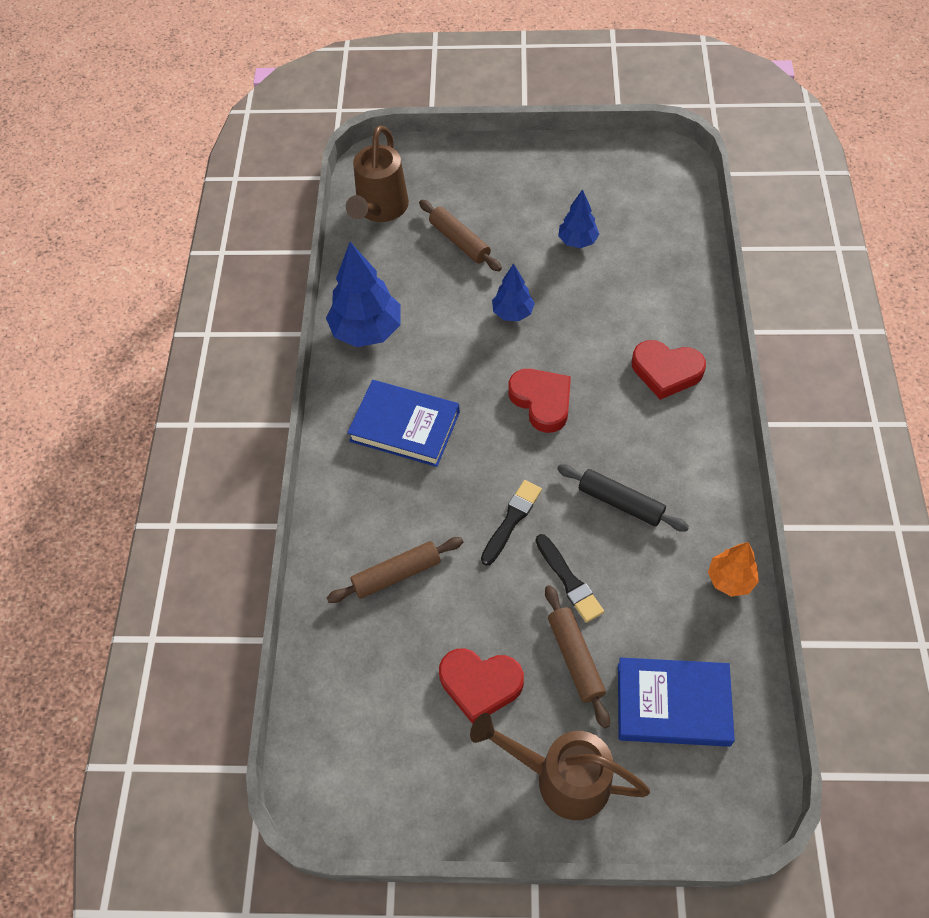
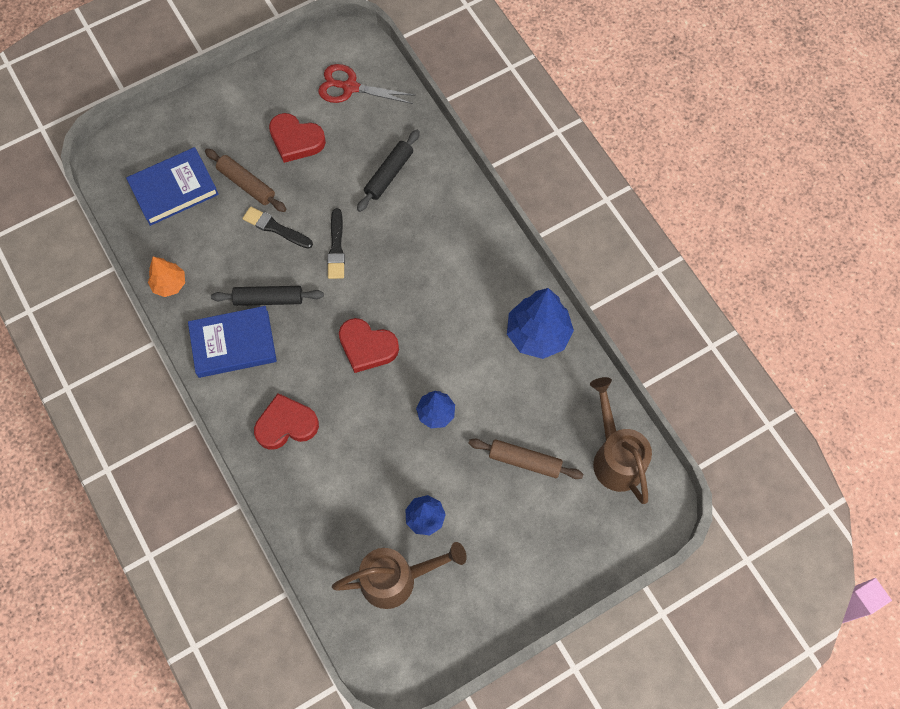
camera: 145 degrees right, 10 degrees up
brown rolling pin [327,537,463,603] -> black rolling pin [357,130,420,212]
blue book [347,380,460,467] -> blue book moved to [188,306,277,378]
red heart [439,648,524,724] -> red heart turned 135 degrees counterclockwise [269,113,326,163]
brown watering can [470,713,650,820] -> brown watering can moved to [332,542,467,609]
none -> red scissors [318,64,416,104]

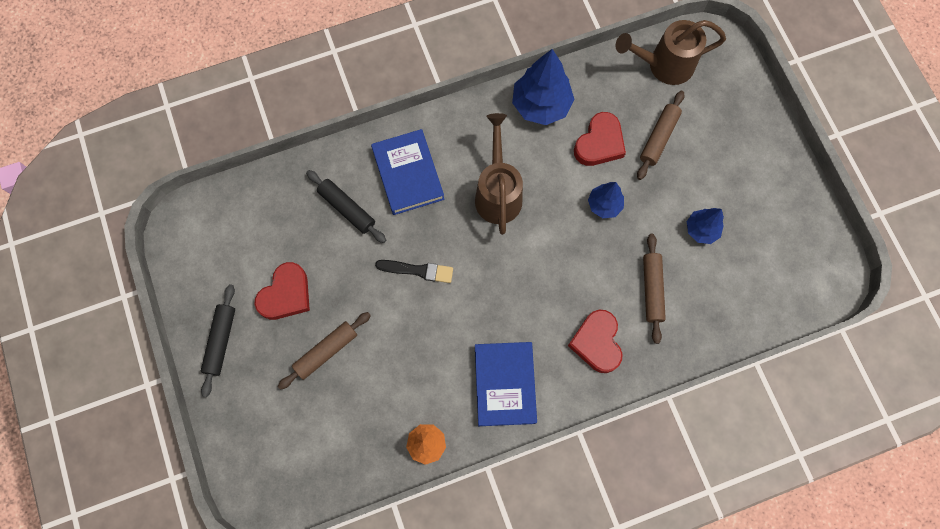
camera: 80 degrees left, 5 degrees up
blue book [126,147,219,226] -> blue book moved to [371,129,445,215]
black rolling pin [211,286,324,306] -> black rolling pin moved to [201,284,235,397]
black brush [242,206,313,249] -> none
red scissors [318,64,416,104] -> none
brown watering can [332,542,467,609] -> brown watering can moved to [475,113,523,235]
red heart [339,318,399,373] -> red heart moved to [574,112,626,166]
none -> brown rolling pin [643,234,666,344]

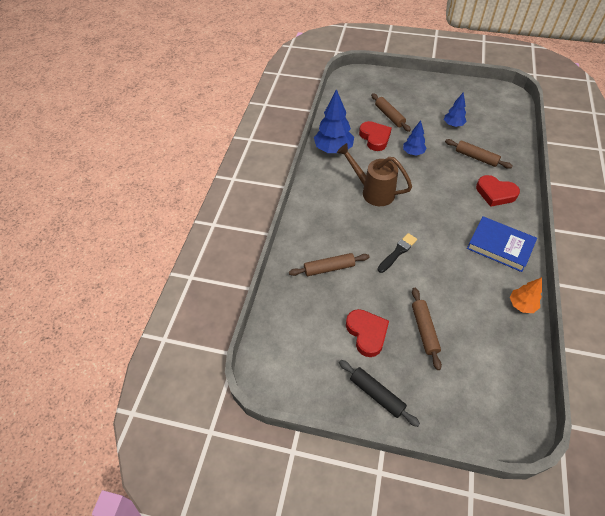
camera: 55 degrees left, 20 degrees down
black rolling pin [306,170,386,243] -> brown rolling pin [289,253,369,276]
blue book [371,129,445,215] -> none
brown watering can [616,20,726,85] -> none

